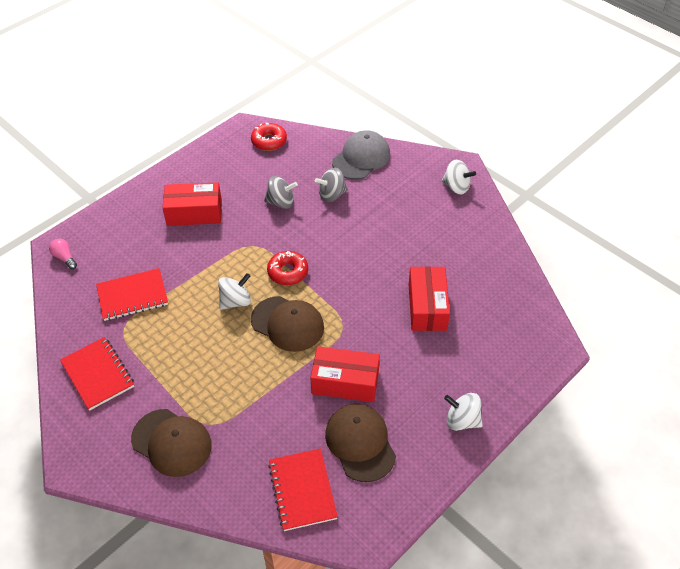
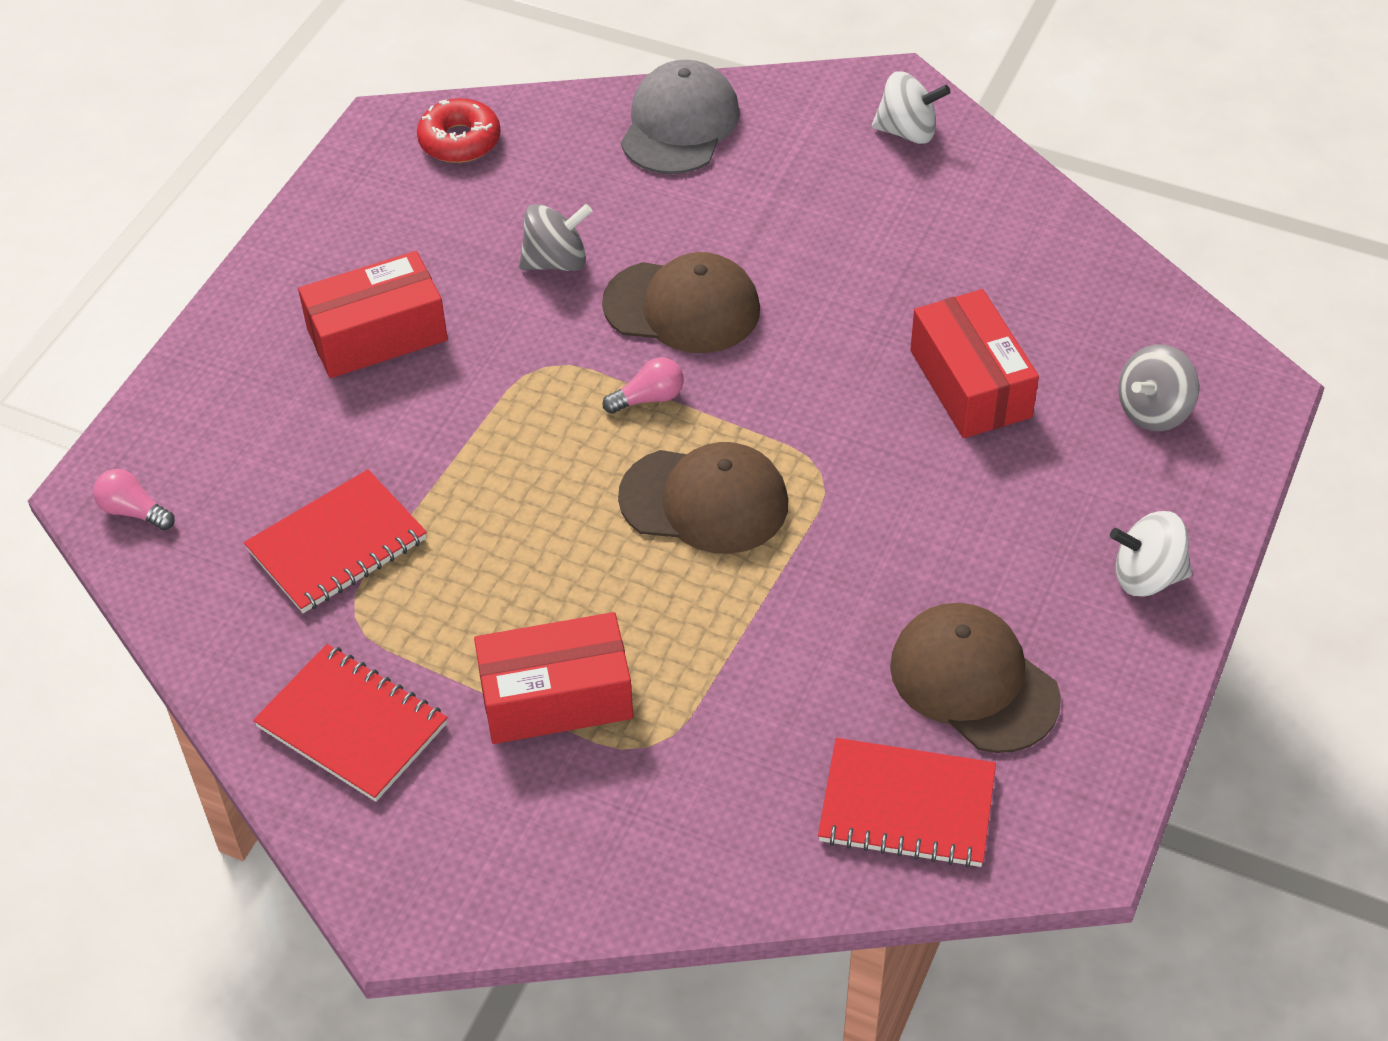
camera: 20 degrees left, 0 degrees up
brown cap [131,409,212,477] -> brown cap moved to [602,252,760,353]
white spinning top [218,273,251,310] -> none
red donut [267,251,308,285] -> pink light bulb [603,357,684,414]
red notebook [268,449,338,531] -> red notebook turned 45 degrees counterclockwise [818,738,996,868]
red box [310,346,380,402] -> red box moved to [474,612,633,744]
grey spinning top [315,168,348,202] -> grey spinning top moved to [1118,344,1199,431]

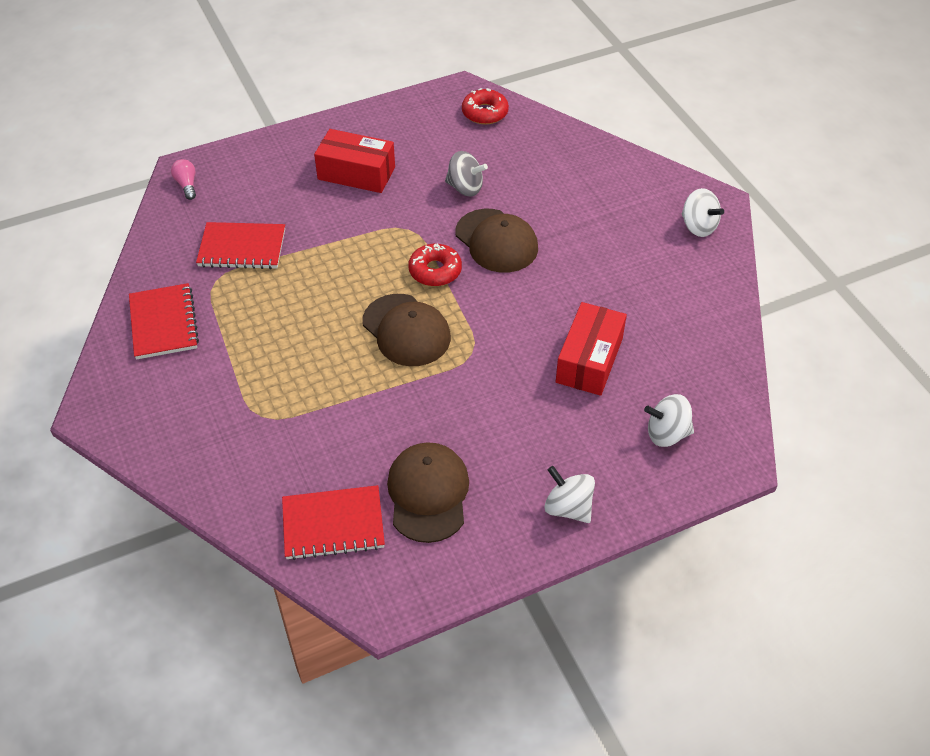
camera: 40 degrees right, 0 degrees up
red box [474,612,633,744] -> none
pink light bulb [603,357,684,414] -> red donut [408,243,462,286]
grey cap [621,60,740,174] -> none
red notebook [818,738,996,868] -> red notebook turned 60 degrees counterclockwise [282,485,385,560]
grey spinning top [1118,344,1199,431] -> white spinning top [644,394,694,447]

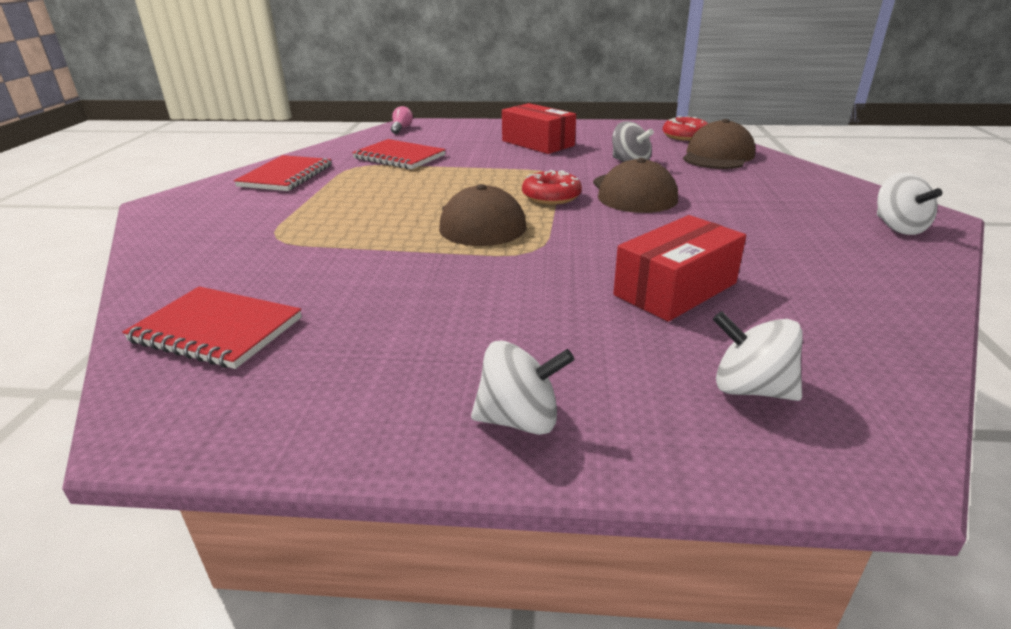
camera: 30 degrees right, 20 degrees down
brown cap [387,442,469,543] -> brown cap moved to [683,119,755,169]
white spinning top [544,466,595,523] -> white spinning top turned 105 degrees clockwise [471,341,574,435]

